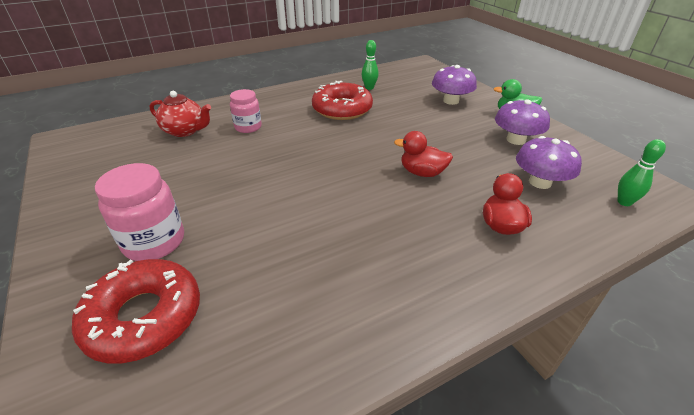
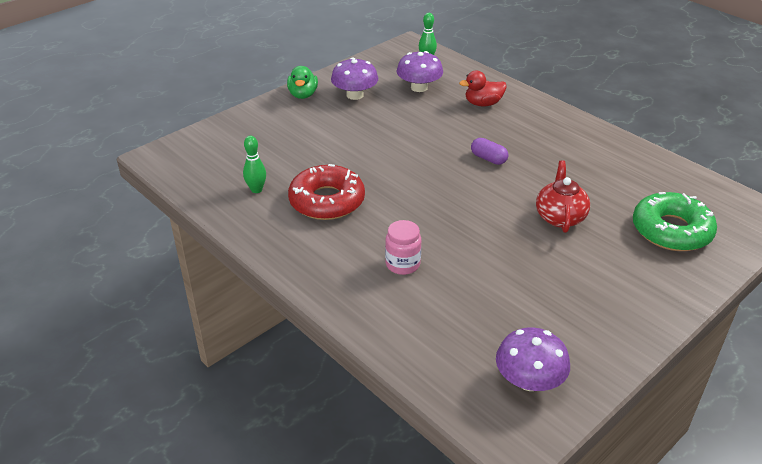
camera: 105 degrees left, 0 degrees up
red donut [72,259,200,363] -> green donut [633,192,717,251]
pink jar [95,163,184,261] -> none
red teapot [150,91,211,137] -> red teapot moved to [536,160,590,233]
red duck [394,131,453,177] -> none
purple mushroom [432,65,477,105] -> purple mushroom moved to [496,327,570,391]
none -> purple capsule [471,138,509,165]

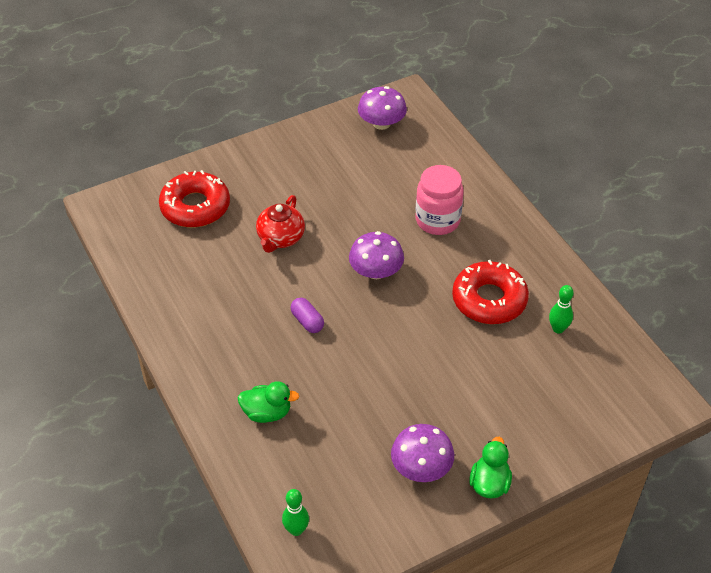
camera: 165 degrees left, 10 degrees up
pink jar [385,220,421,275] -> pink jar [416,165,464,235], size x1.53
purple mushroom [396,51,443,92] -> purple mushroom moved to [349,231,404,279]
red duck [459,71,506,106] -> green duck [238,381,299,423]
green donut [633,192,717,251] -> red donut [159,170,230,228]

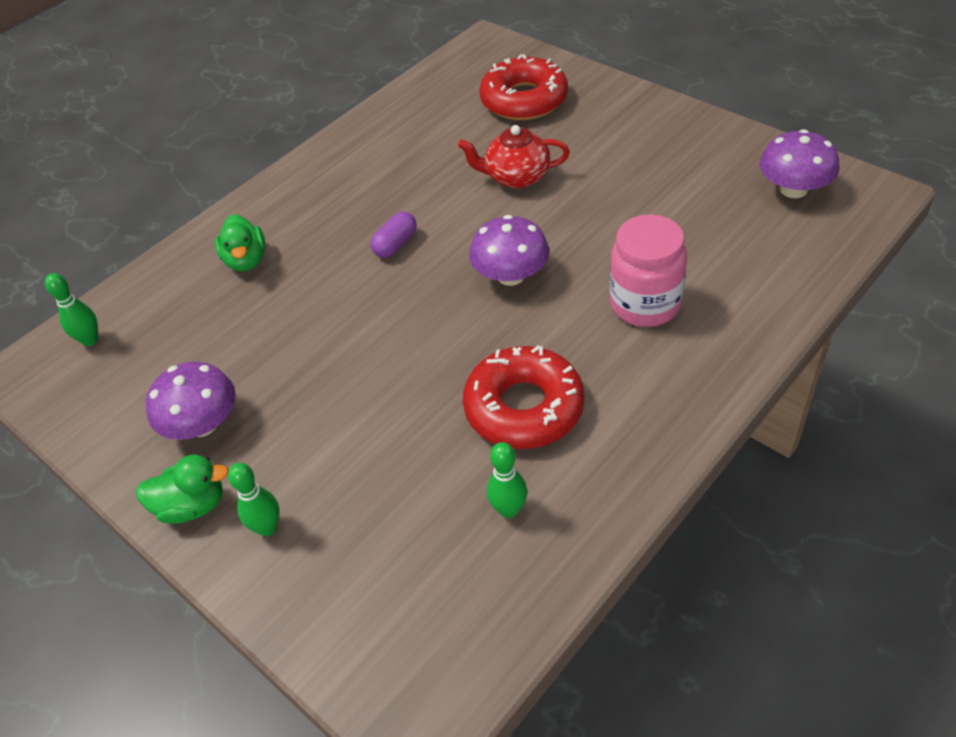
camera: 75 degrees right, 0 degrees up
none -> green bowling pin [228,463,280,536]

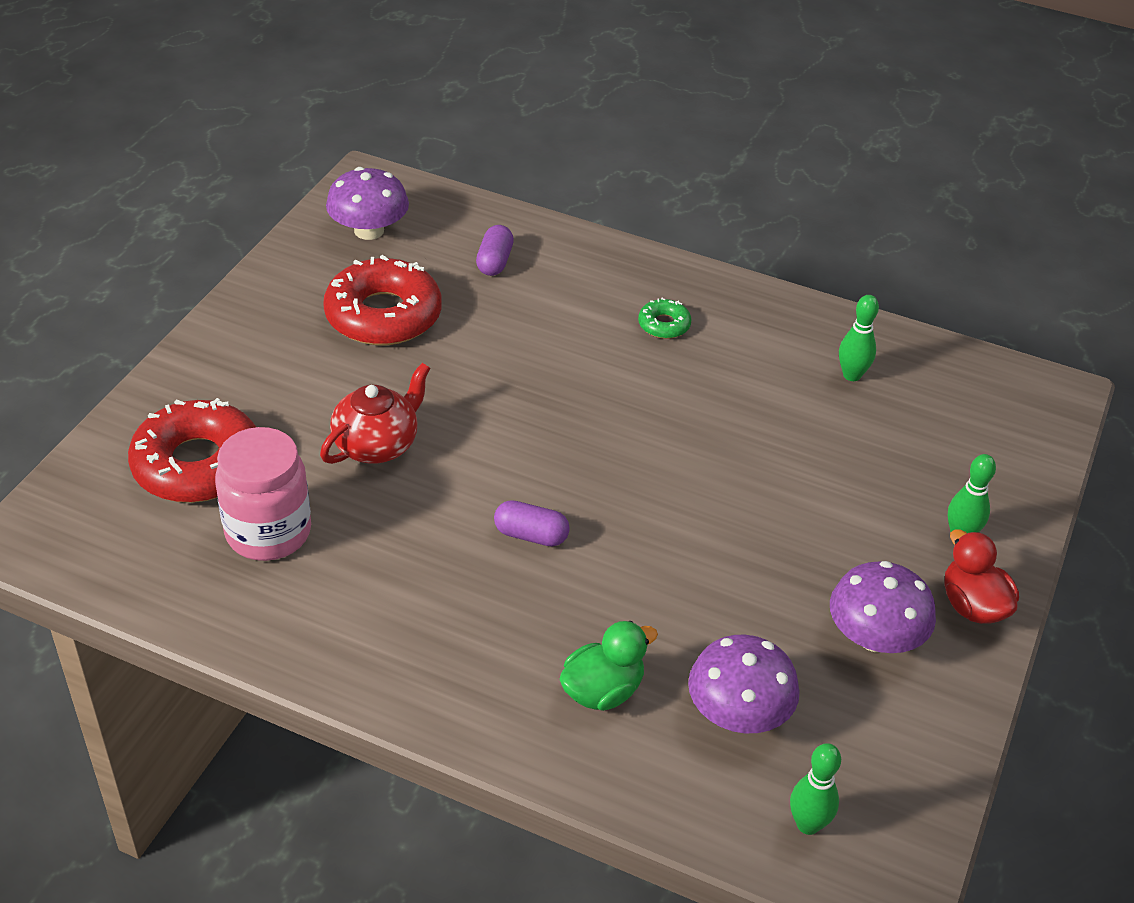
camera: 115 degrees left, 5 degrees down
green duck [136,455,229,524] -> red duck [945,529,1019,624]
red teapot [458,125,570,189] -> red teapot turned 120 degrees counterclockwise [320,363,431,464]
red donut [463,345,585,449] -> red donut moved to [323,255,441,345]
purple mushroom [469,215,549,286] -> purple mushroom moved to [688,635,800,733]
pink jar [610,214,687,327] -> pink jar moved to [215,427,311,561]
none -> purple capsule [476,225,514,276]
none -> green donut [638,298,692,339]

